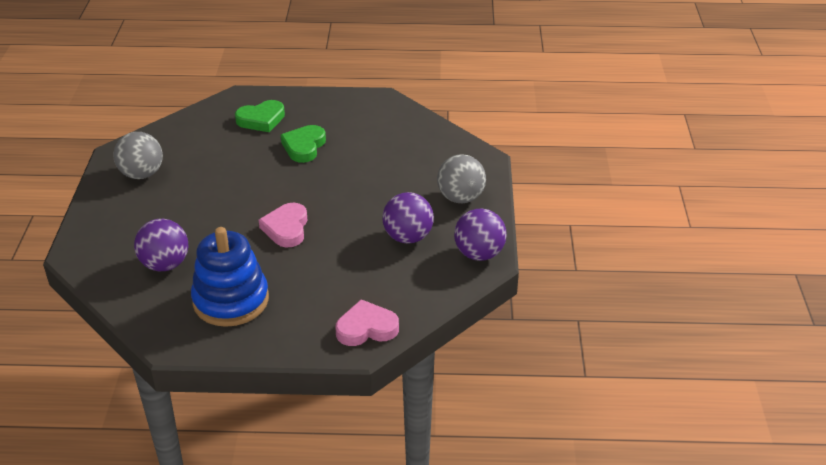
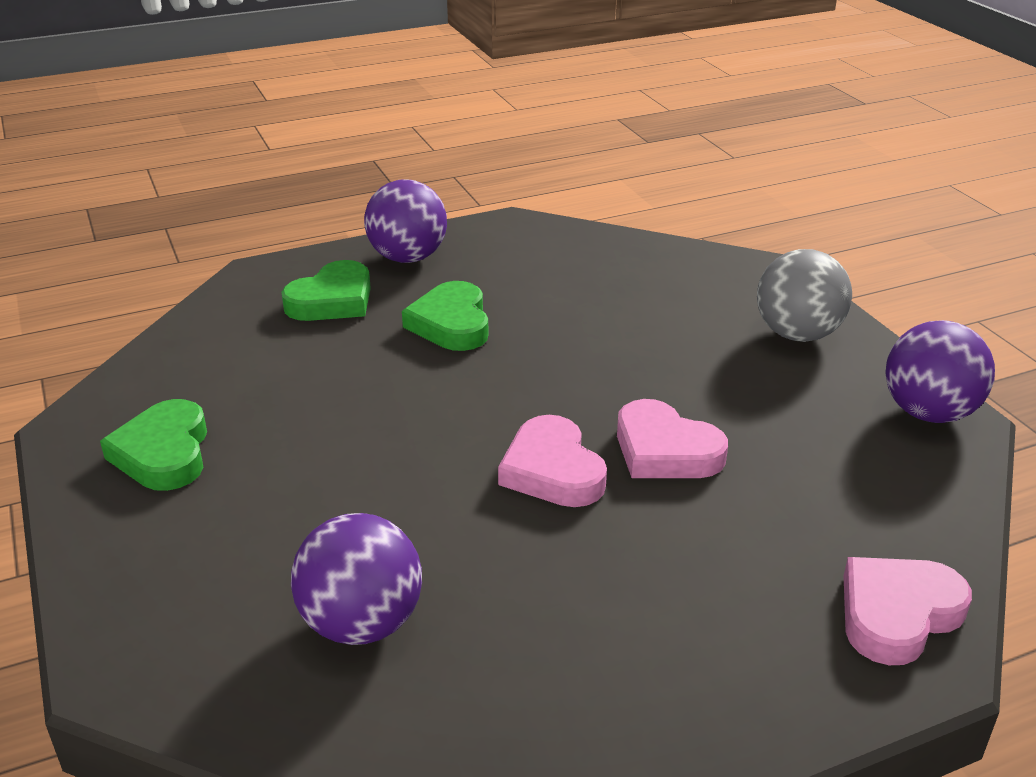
camera: 25 degrees left, 5 degrees down
grey ball [113,132,163,179] -> green heart [100,399,207,491]
blue stacking toy [191,227,269,327] -> none
purple ball [382,192,434,244] -> purple ball moved to [364,180,447,263]
none -> pink heart [617,399,728,478]

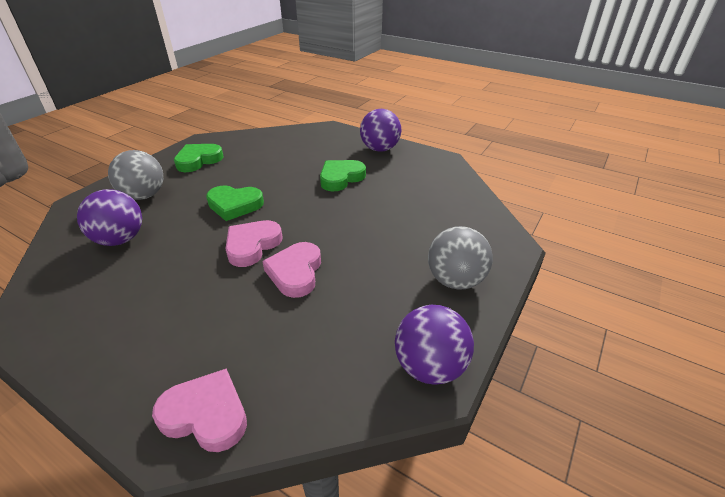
camera: 55 degrees right, 5 degrees up
green heart [281,260,371,321] -> green heart moved to [206,185,264,221]
none -> grey ball [108,150,163,200]

